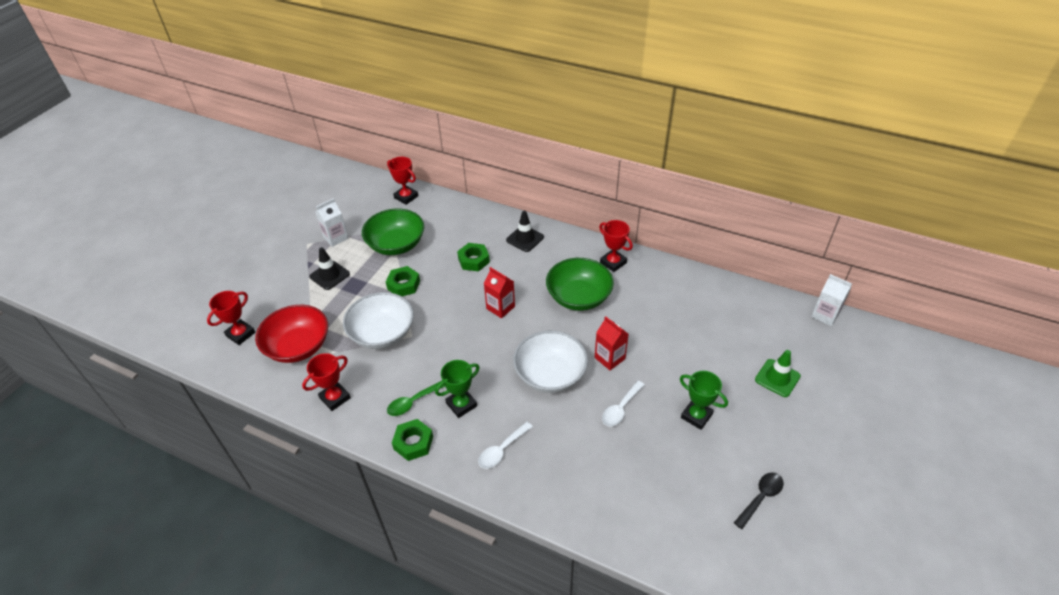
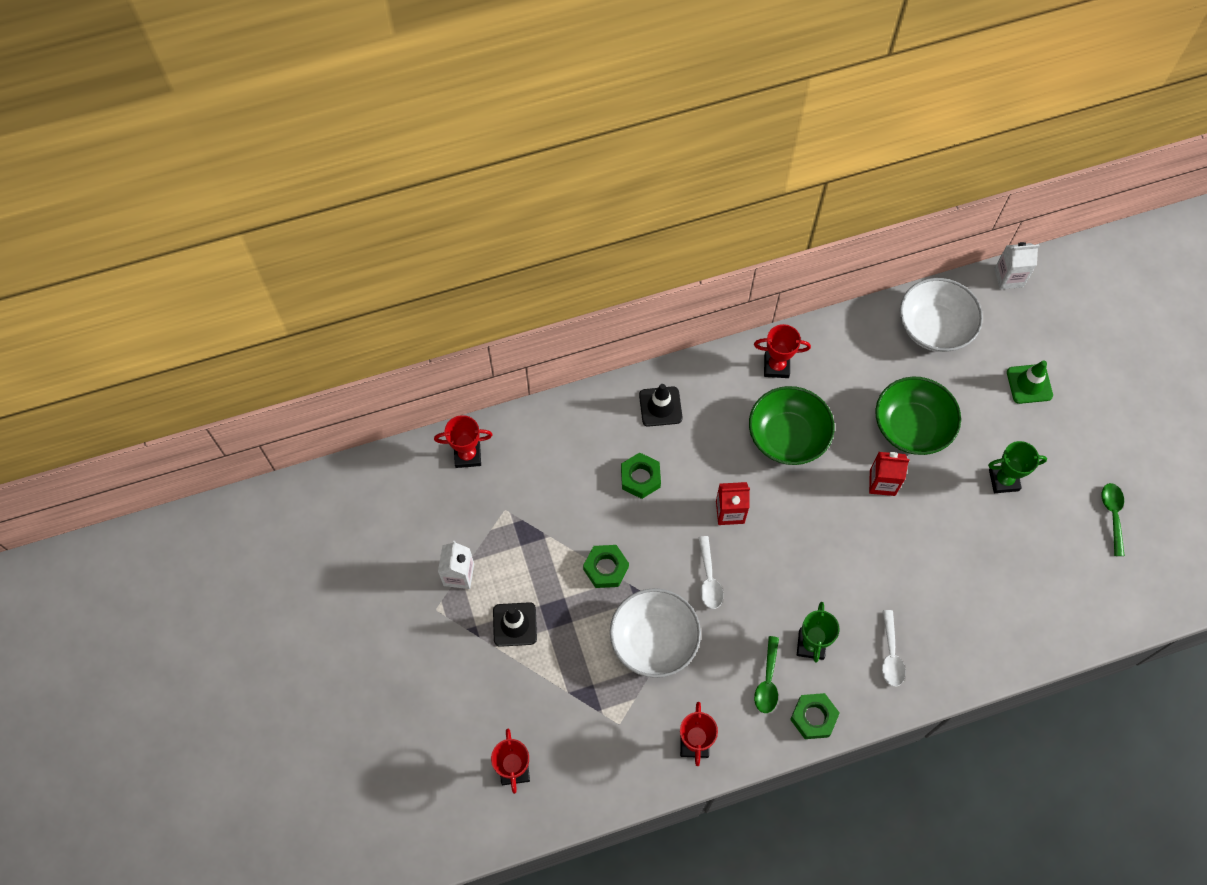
camera: 45 degrees left, 20 degrees up
red bowl [255,305,328,363] -> none
green bowl [362,209,424,255] -> green bowl moved to [875,377,961,455]
white bowl [513,331,588,393] -> white bowl moved to [900,278,983,352]
white spoon [602,380,645,426] -> white spoon moved to [698,536,724,609]
black spoon [734,472,784,529] -> green spoon [1102,483,1125,556]

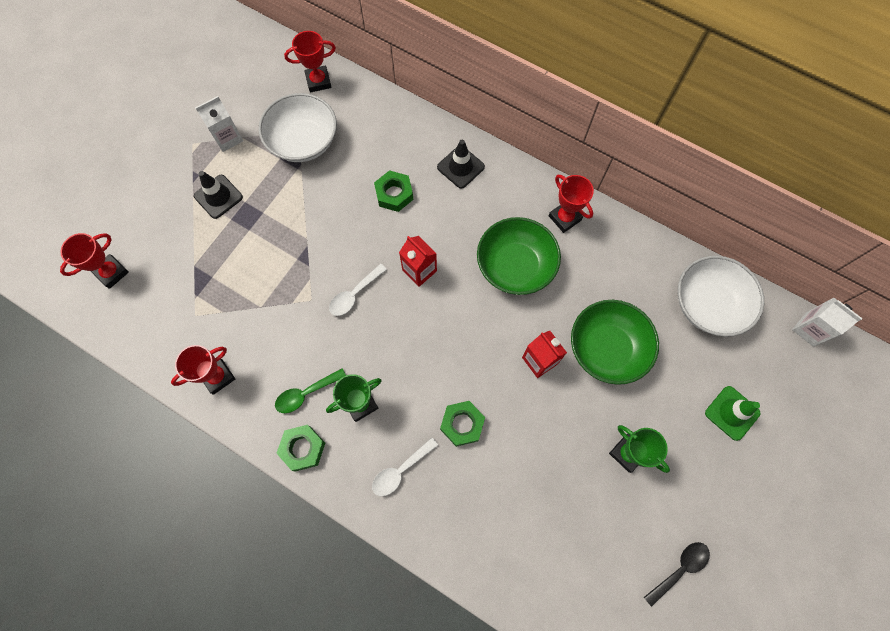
camera: 50 degrees right, 5 degrees up
red trophy [434,415,493,468] -> red trophy turned 60 degrees counterclockwise [284,31,336,93]
green nut [583,545,629,588] -> green nut moved to [440,401,485,447]
white bowl [610,588,701,678] -> white bowl moved to [258,93,337,162]
green spoon [1102,483,1125,556] -> black spoon [644,542,710,607]

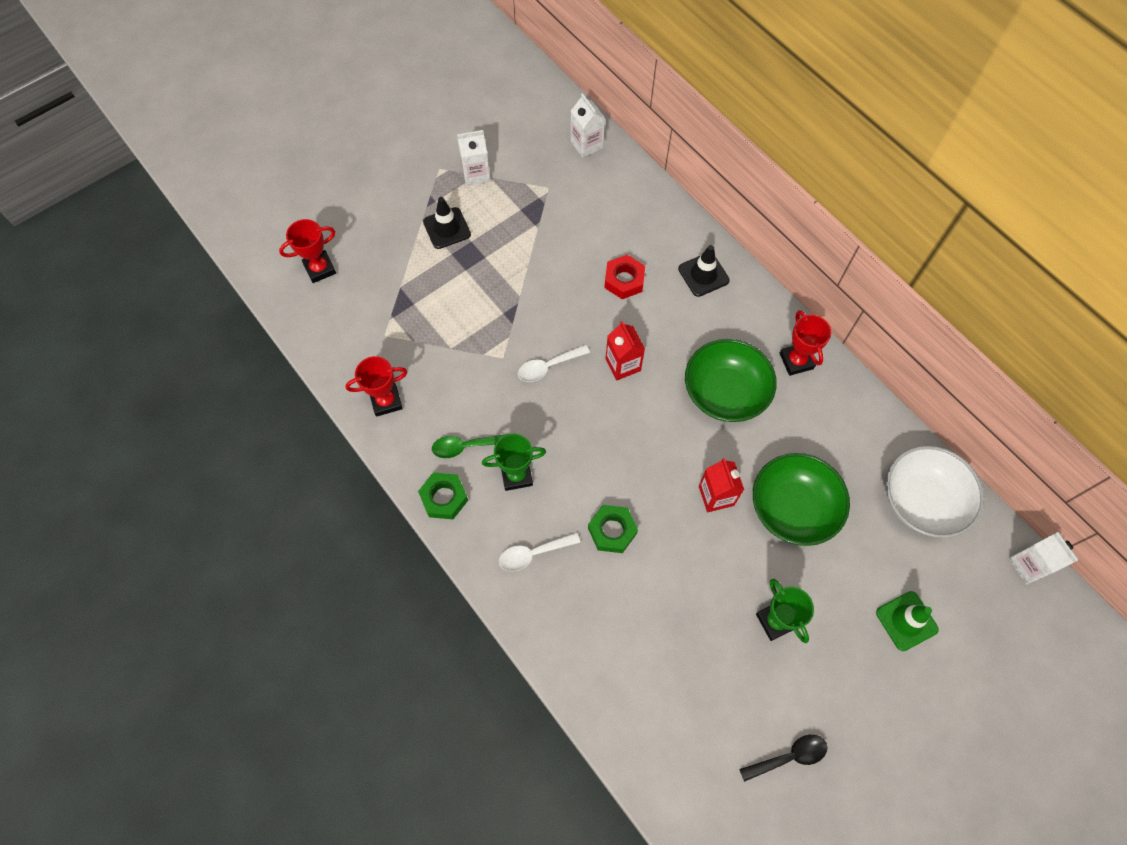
camera: 20 degrees right, 5 degrees down
white bowl [258,93,337,162] -> none
red trophy [284,31,336,93] -> white carton [571,93,605,158]
green nut [374,170,413,212] -> red nut [604,255,645,299]

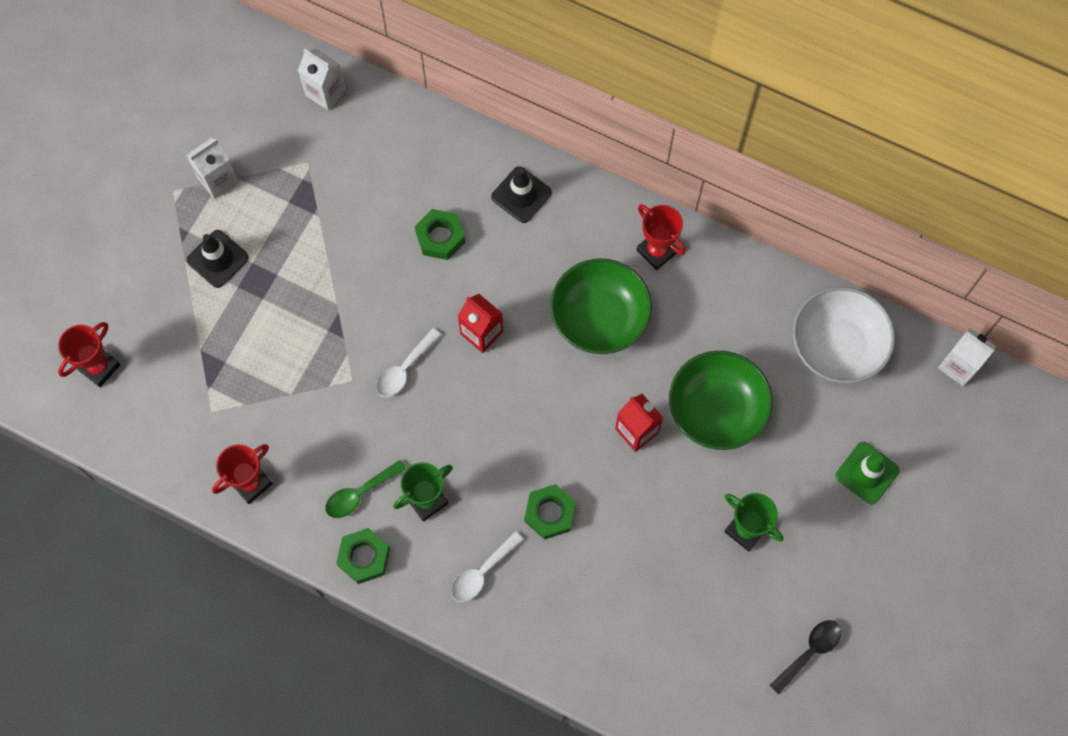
camera: 25 degrees left, 5 degrees up
red nut [604,255,645,299] -> green nut [415,209,465,260]

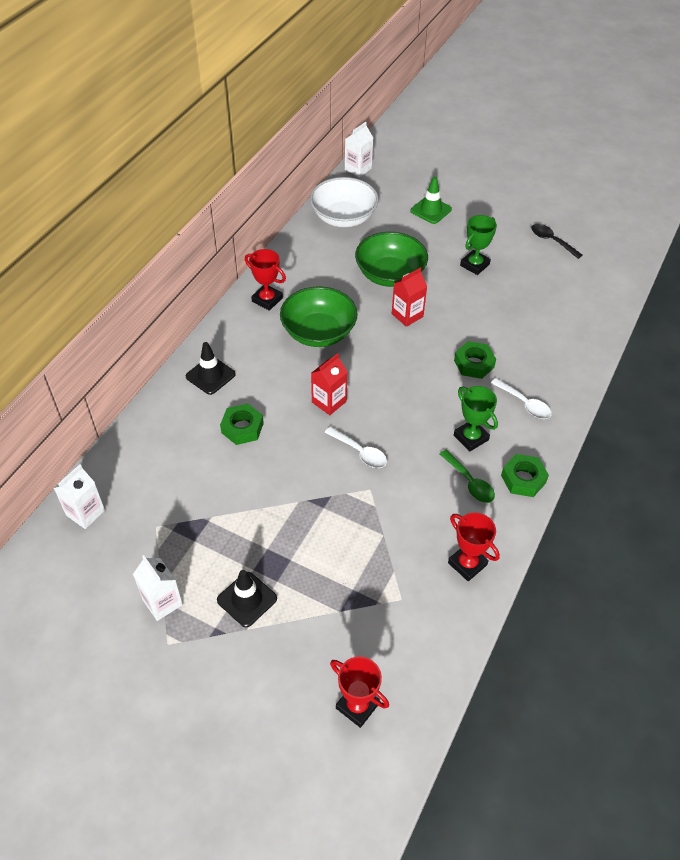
camera: 90 degrees left, 20 degrees down
red trophy [637,204,685,270] -> red trophy turned 75 degrees clockwise [245,249,286,311]

